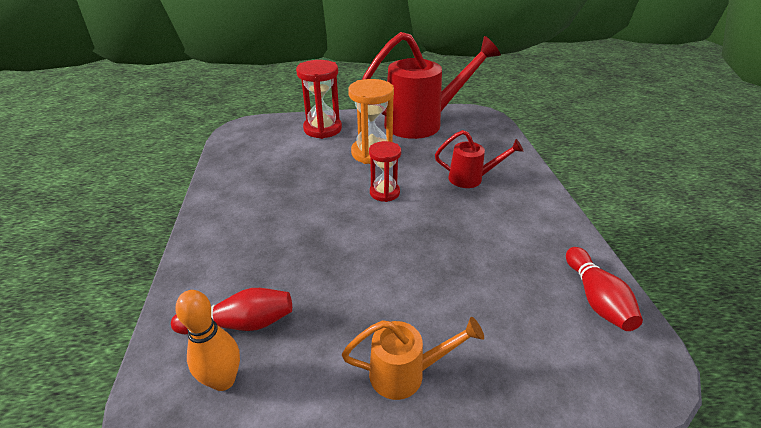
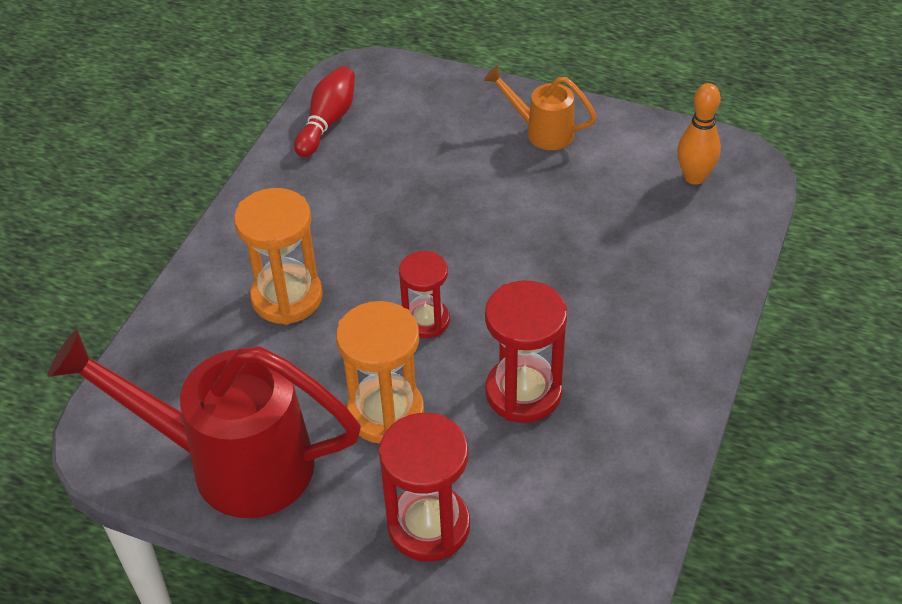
camera: 150 degrees left, 10 degrees up
red bowling pin [171,288,292,334] -> none
red watering can [435,130,524,188] -> orange hourglass [234,188,323,325]
none -> red hourglass [485,281,567,423]

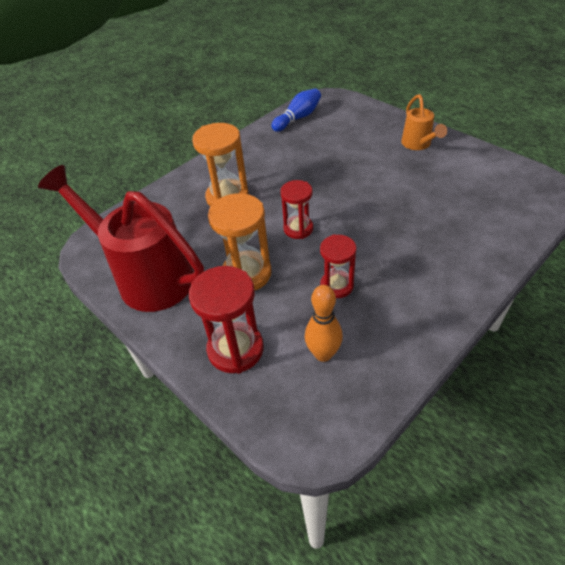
camera: 25 degrees right, 0 degrees up
red bowling pin [294,66,355,157] -> blue bowling pin [271,88,321,132]
orange watering can [484,66,597,150] -> orange watering can turned 150 degrees counterclockwise [401,94,447,150]
red hourglass [485,281,567,423] -> red hourglass [320,234,357,298], size x0.64
orange bowling pin [677,83,721,185] -> orange bowling pin moved to [305,285,343,362]

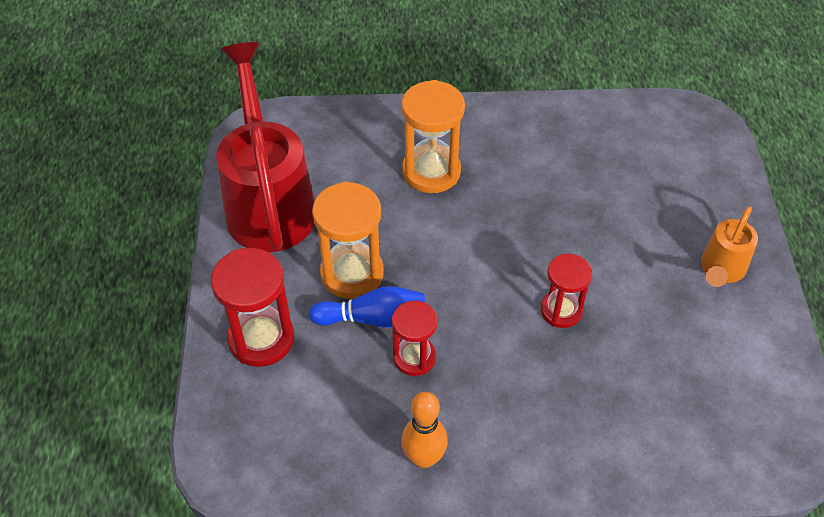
camera: 40 degrees right, 5 degrees up
blue bowling pin [271,88,321,132] -> blue bowling pin moved to [309,286,426,328]
red hourglass [280,180,313,239] -> red hourglass moved to [541,254,592,328]
orange bowling pin [305,285,343,362] -> orange bowling pin moved to [401,392,448,468]

